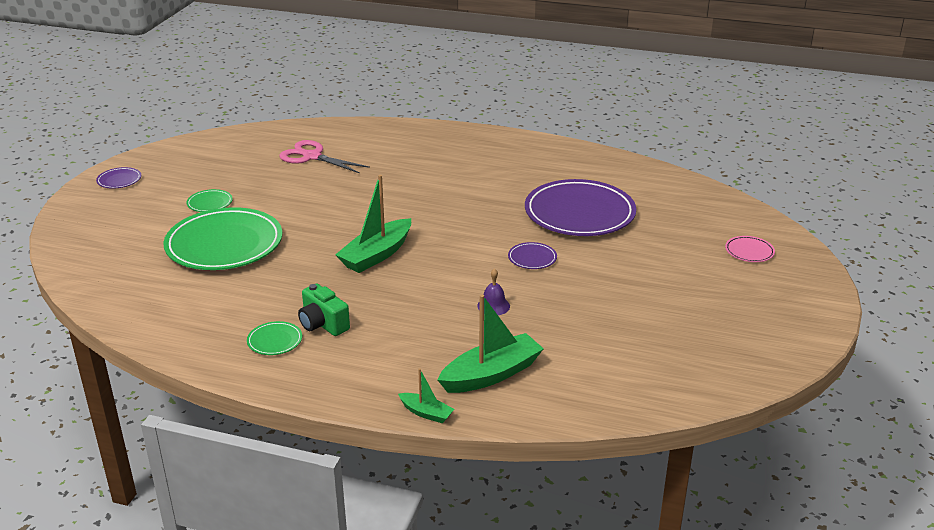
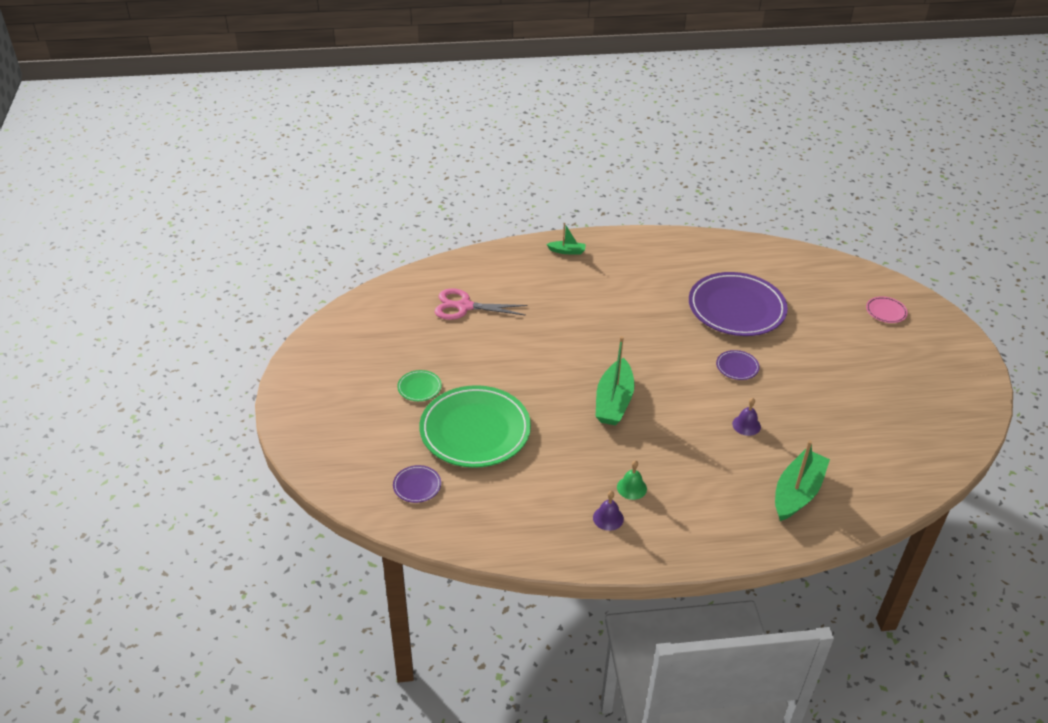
camera: 25 degrees left, 10 degrees up
purple plate [96,167,141,189] -> purple plate moved to [393,465,441,503]
green plate [247,321,302,355] -> purple bell [593,491,624,531]
green camera [298,284,350,336] -> green bell [617,460,647,500]
green boat [398,368,454,424] -> green boat moved to [547,223,586,254]

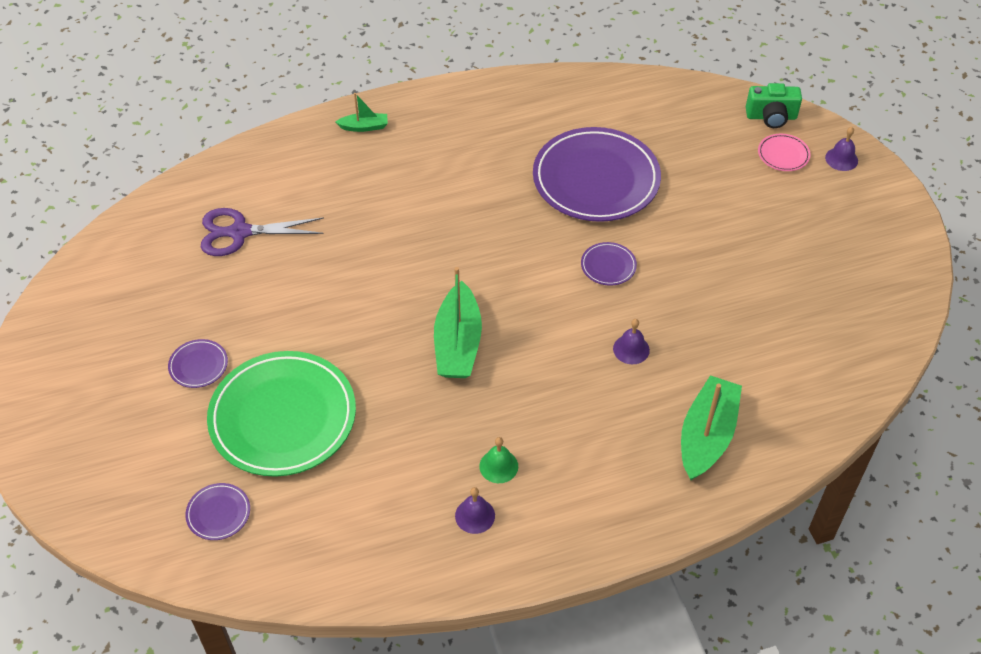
camera: 10 degrees left, 10 degrees up
green plate [397,370,442,401] -> purple plate [168,339,228,388]
pink scissors [435,288,527,320] -> purple scissors [201,208,324,256]
none -> green camera [746,83,802,128]
none -> purple bell [825,127,858,171]

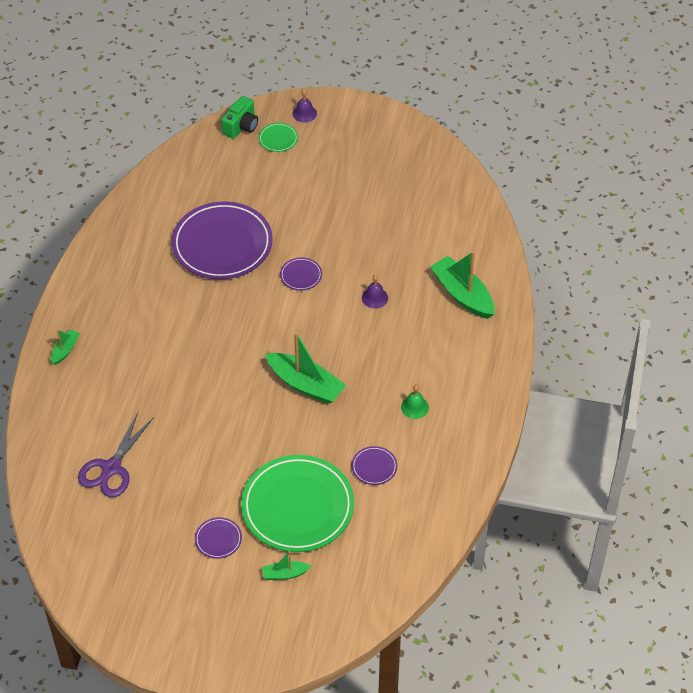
camera: 60 degrees left, 0 degrees up
purple plate [185,483,250,540] -> purple plate moved to [352,446,397,485]
purple bell [455,487,495,534] -> none
pink plate [758,134,811,171] -> green plate [259,123,298,152]
none -> green boat [262,551,311,580]

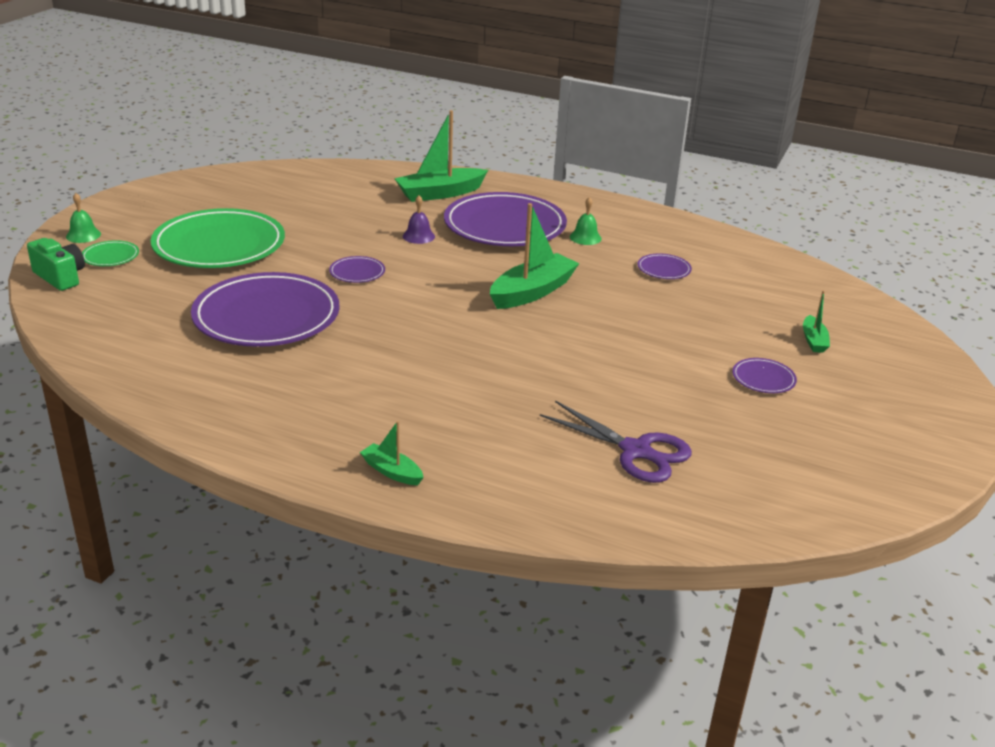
camera: 80 degrees left, 20 degrees down
green plate [241,455,354,552] -> green plate moved to [151,208,285,268]
purple bell [293,90,317,123] -> green bell [66,193,101,243]
none -> purple plate [444,192,567,246]

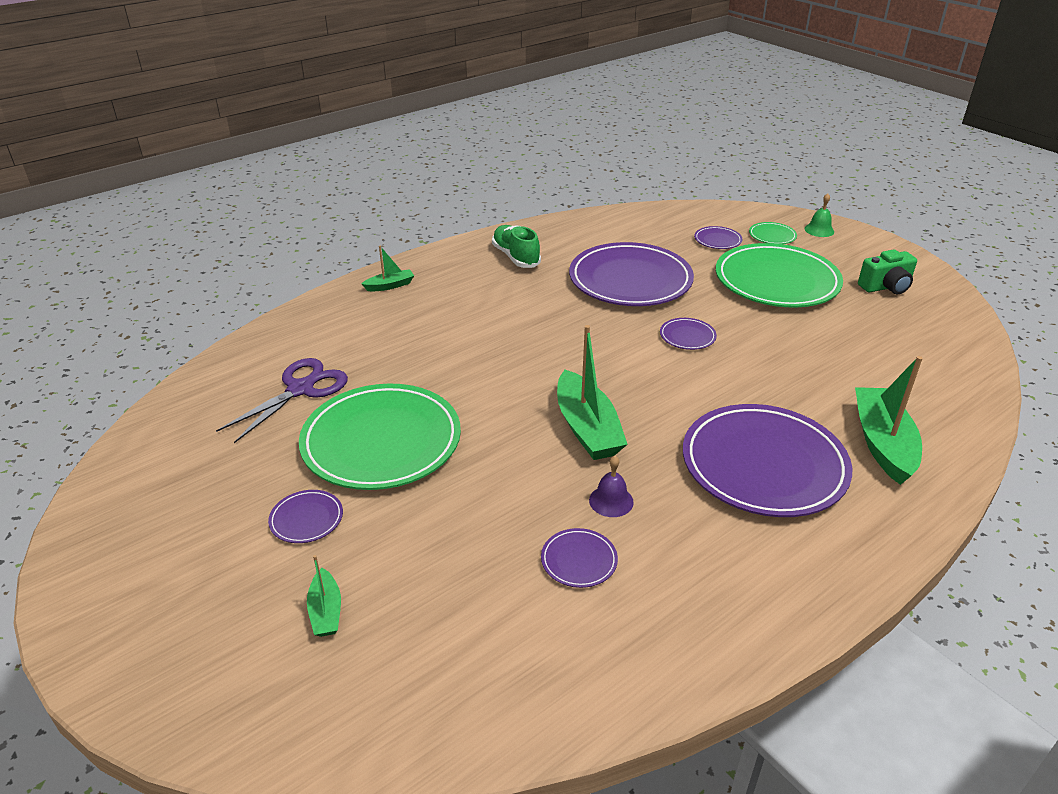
camera: 120 degrees right, 5 degrees up
green camera [27,238,85,291] -> green camera moved to [858,250,917,294]
purple bell [403,195,435,244] -> purple bell moved to [589,456,634,517]
purple scissors [540,401,692,483] -> purple scissors turned 150 degrees clockwise [216,358,348,443]
green bell [570,197,602,245] -> none
green boat [803,291,830,353] -> green boat turned 135 degrees counterclockwise [307,555,341,637]
none -> green plate [299,384,461,490]
none -> green shoe [492,225,541,268]
none -> purple plate [694,226,742,249]

